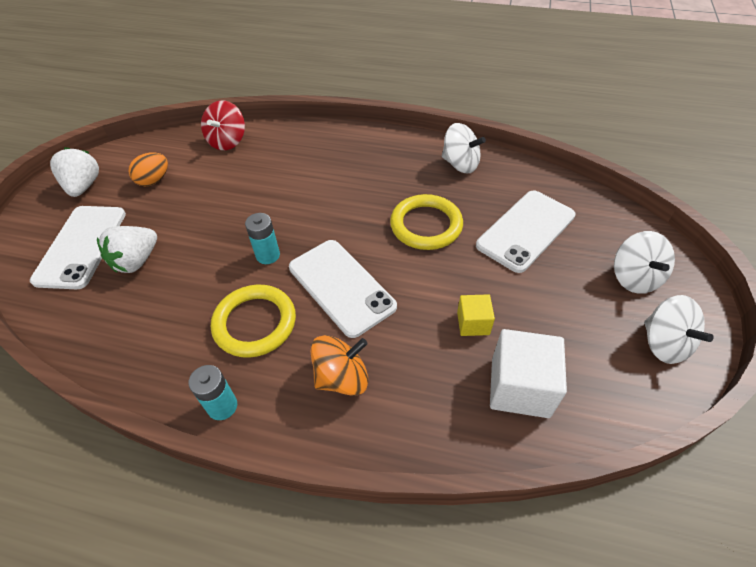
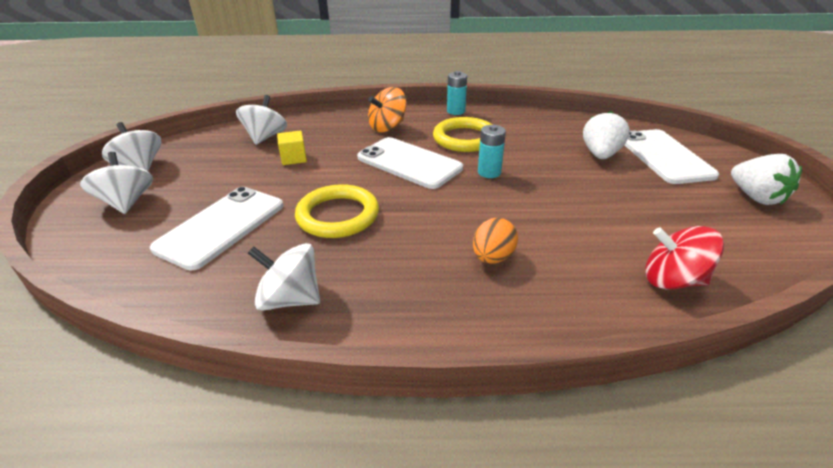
camera: 165 degrees right, 15 degrees down
orange egg [128,152,168,186] -> orange egg moved to [473,218,518,264]
red spinning top [201,100,245,150] -> red spinning top turned 75 degrees counterclockwise [645,226,724,290]
white cube [490,329,567,418] -> white spinning top [236,95,287,145]

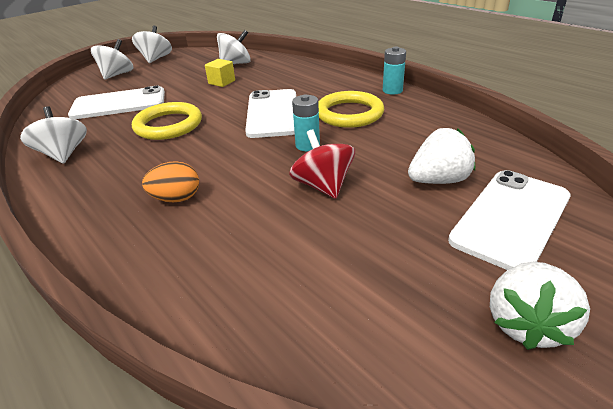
camera: 50 degrees right, 0 degrees up
orange spinning top [368,87,407,132] -> none
red spinning top [645,226,724,290] -> red spinning top moved to [289,129,355,199]

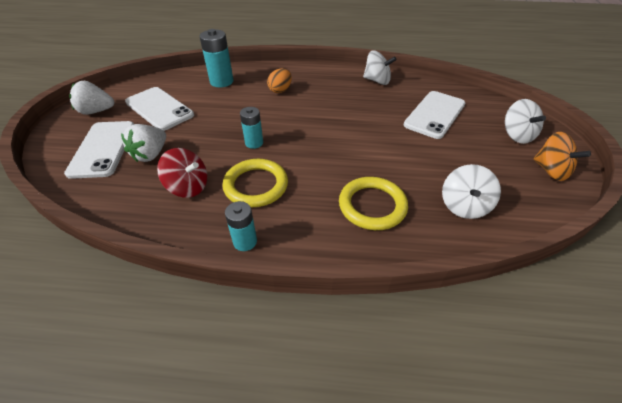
camera: 135 degrees right, 10 degrees up
white spinning top [132,25,172,63] -> orange spinning top [533,132,591,181]
yellow ring [132,102,202,140] -> yellow ring moved to [339,177,408,230]
yellow cube [205,59,235,87] -> none
white phone [245,89,296,138] -> white phone moved to [125,87,194,131]
red spinning top [289,129,355,199] -> red spinning top moved to [157,148,207,198]
white strawberry [490,262,590,350] -> white strawberry turned 75 degrees counterclockwise [69,81,114,115]
none -> turquoise battery [199,29,233,87]

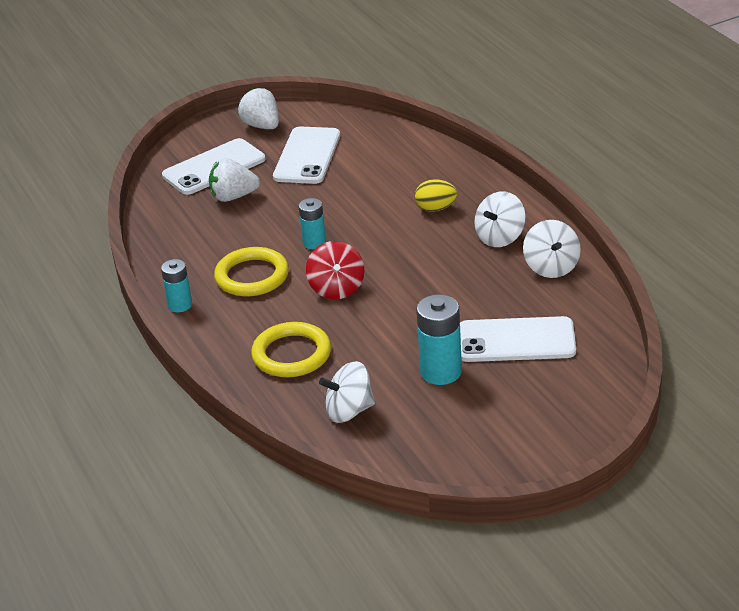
camera: 60 degrees right, 10 degrees down
red spinning top [157,148,207,198] -> red spinning top moved to [306,241,364,299]
turquoise battery [199,29,233,87] -> turquoise battery moved to [416,294,462,385]
orange egg [267,68,292,93] -> yellow egg [415,179,457,212]
white spinning top [505,99,546,144] -> white spinning top moved to [474,191,526,247]
orange spinning top [533,132,591,181] -> none

